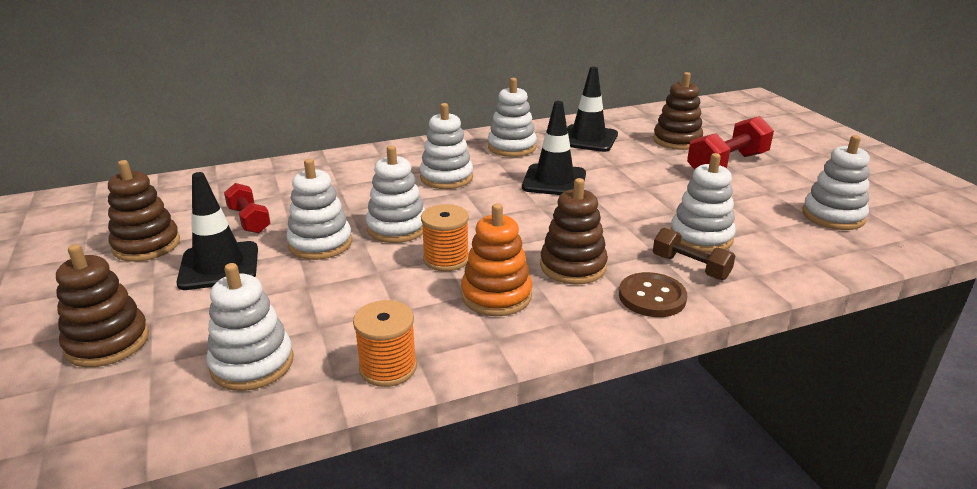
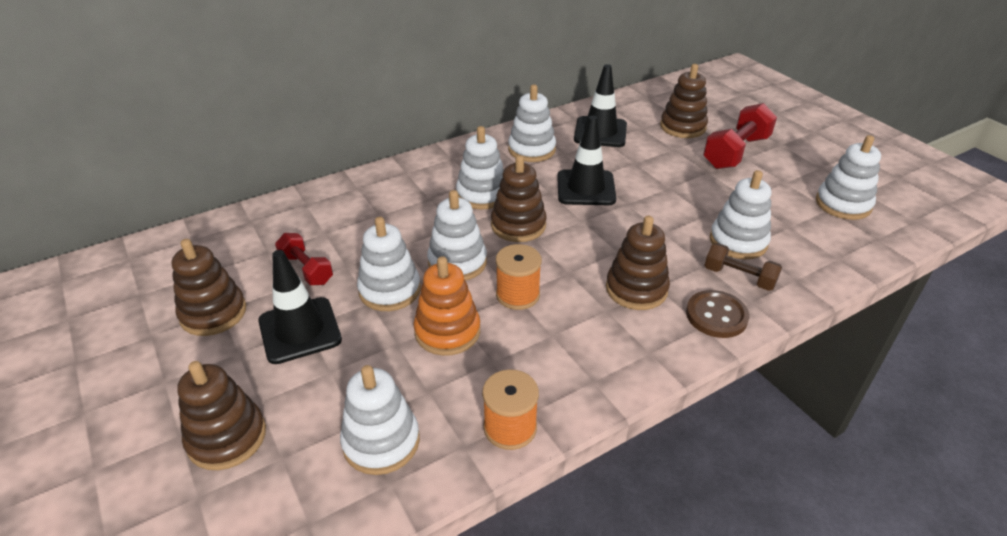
camera: 10 degrees left, 10 degrees up
orange stacking toy [461,203,532,316] -> orange stacking toy moved to [414,256,480,356]
none -> brown stacking toy [491,155,547,242]

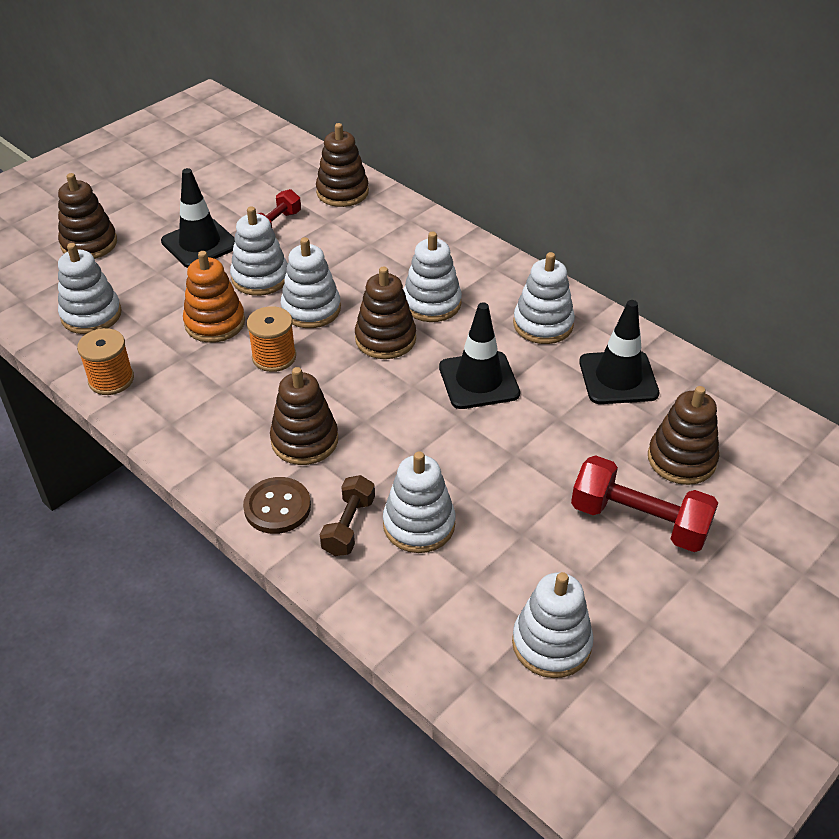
camera: 75 degrees right, 5 degrees up
brown stacking toy [172,239,246,336] -> brown stacking toy moved to [316,123,369,207]

